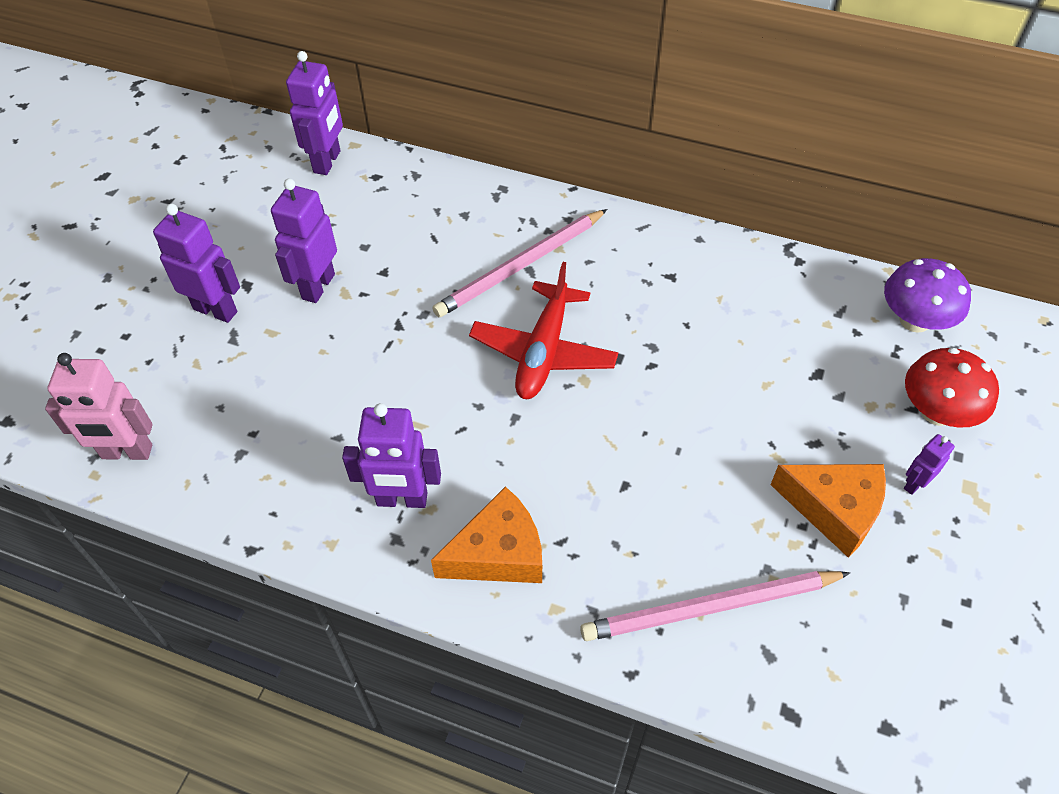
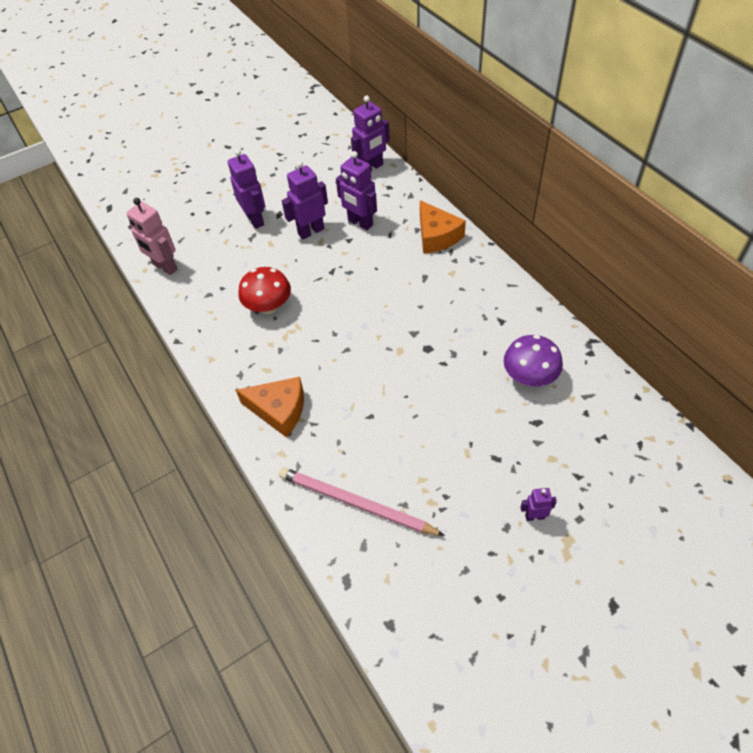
camera: 40 degrees right, 0 degrees up
purple robot [342,403,441,508] -> purple robot moved to [336,151,377,230]
pink pencil [432,209,607,317] -> none
red plane [469,262,618,399] -> none
orange cheese [770,464,886,558] -> orange cheese moved to [420,200,466,254]
purple mushroom [884,258,971,333] -> purple mushroom moved to [504,335,563,387]
red mushroom [905,348,999,428] -> red mushroom moved to [238,267,291,314]

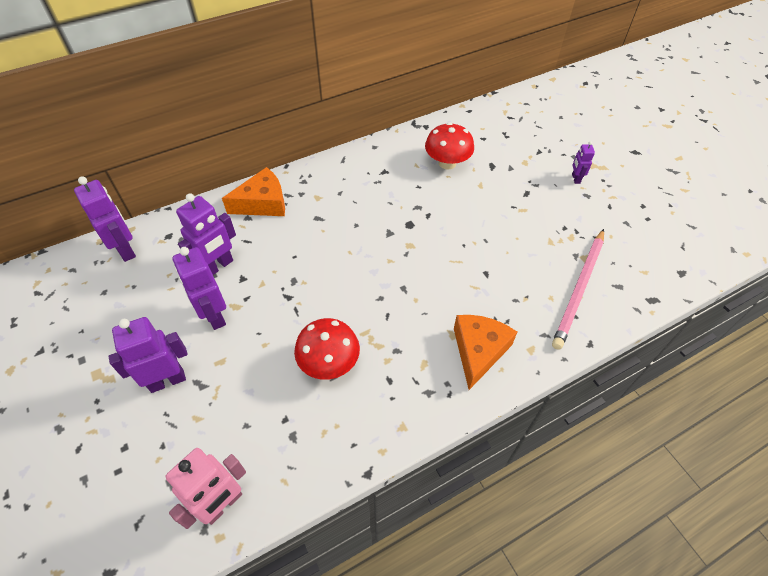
camera: 90 degrees left, 0 degrees up
purple mushroom [504,335,563,387] -> red mushroom [425,122,474,170]

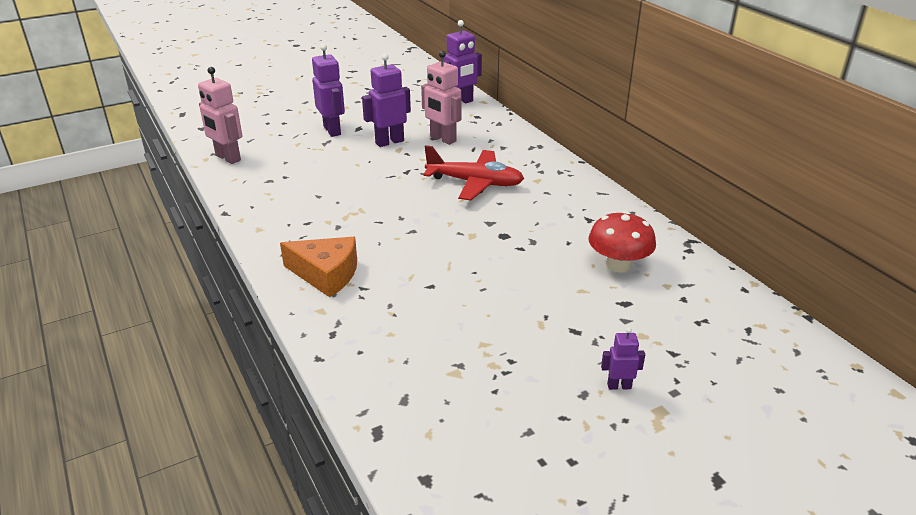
camera: 90 degrees right, 20 degrees down
purple robot [176,193,236,275] -> pink robot [421,51,462,145]
orange cheese [222,167,285,216] -> none
red mushroom [294,318,360,380] -> none
pink pencil [552,229,604,350] -> none
none -> red plane [423,145,524,200]

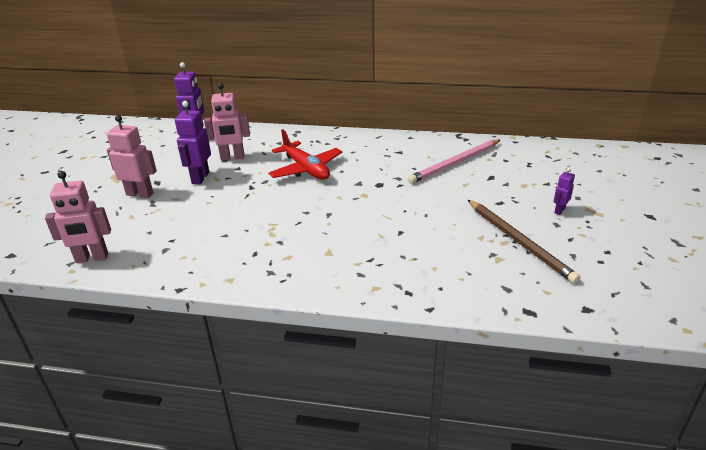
camera: 50 degrees left, 0 degrees up
orange cheese [280,237,357,297] -> none
purple robot [312,44,345,137] -> pink robot [107,115,157,198]
red plane [423,145,524,200] -> red plane turned 90 degrees clockwise [268,129,342,180]
red mushroom [588,211,656,272] -> pink pencil [408,140,500,184]
none -> brown pencil [468,200,580,284]

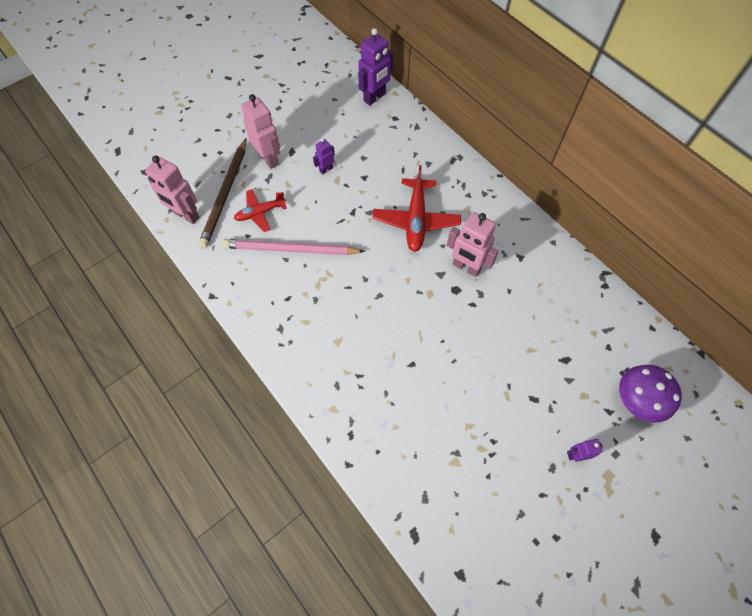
camera: 40 degrees right, 30 degrees up
purple robot [175,101,211,184] -> purple robot [313,138,335,175], size x0.53
pink robot [204,83,250,161] -> pink robot moved to [447,212,499,277]
pink pencil [408,140,500,184] -> pink pencil moved to [222,239,365,255]
brown pencil [468,200,580,284] -> brown pencil moved to [199,139,246,248]
none -> red plane [234,189,287,232]
none -> purple mushroom [619,365,682,423]

